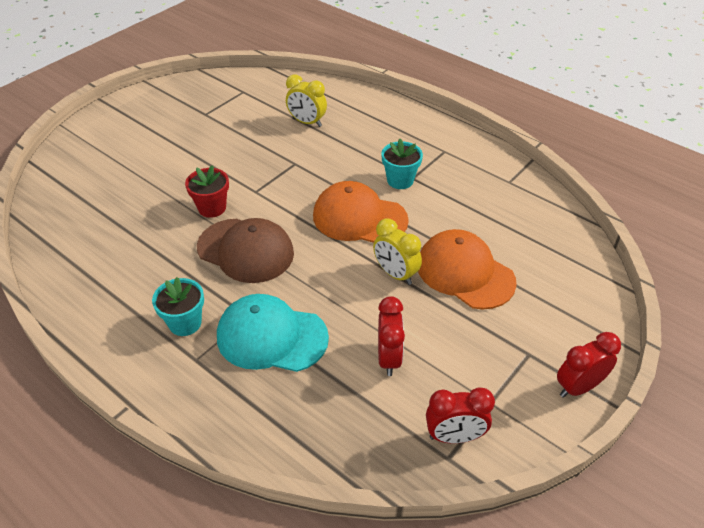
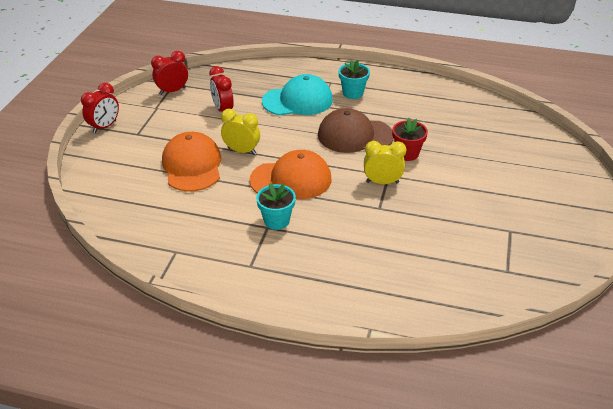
camera: 155 degrees right, 5 degrees down
yellow clock [286,74,327,127] -> yellow clock moved to [364,141,406,184]
orange cap [418,229,517,310] -> orange cap turned 120 degrees counterclockwise [162,132,221,192]

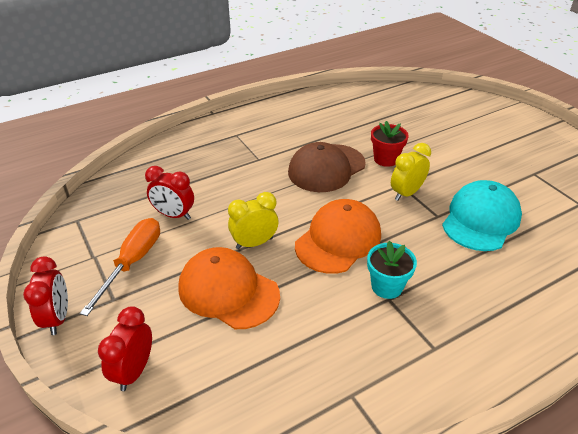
camera: 45 degrees left, 0 degrees up
red clock [151,51,188,95] -> red clock moved to [98,306,152,391]
turquoise cap [262,74,333,116] -> turquoise cap moved to [442,180,522,251]
turquoise flower pot [338,60,370,99] -> none
none -> orange screwdriver [80,218,160,316]

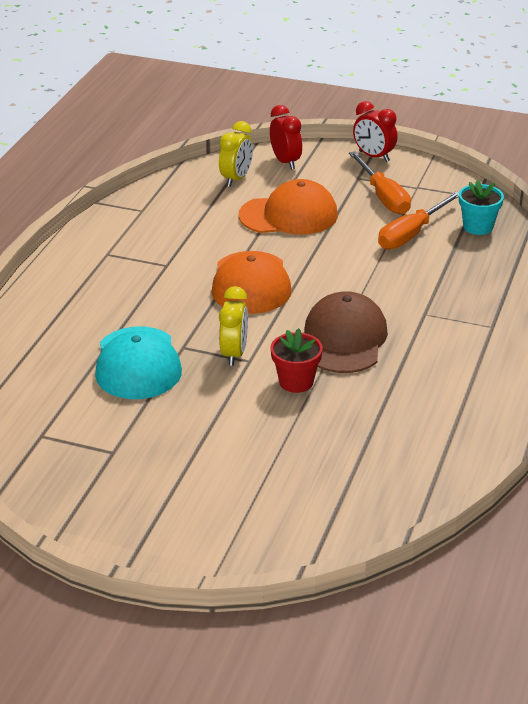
camera: 140 degrees right, 5 degrees down
red clock [145,166,194,220] -> orange screwdriver [378,191,459,250]
yellow clock [228,192,278,249] -> yellow clock moved to [219,121,253,187]
turquoise flower pot [367,241,417,299] -> turquoise flower pot moved to [459,180,504,235]

